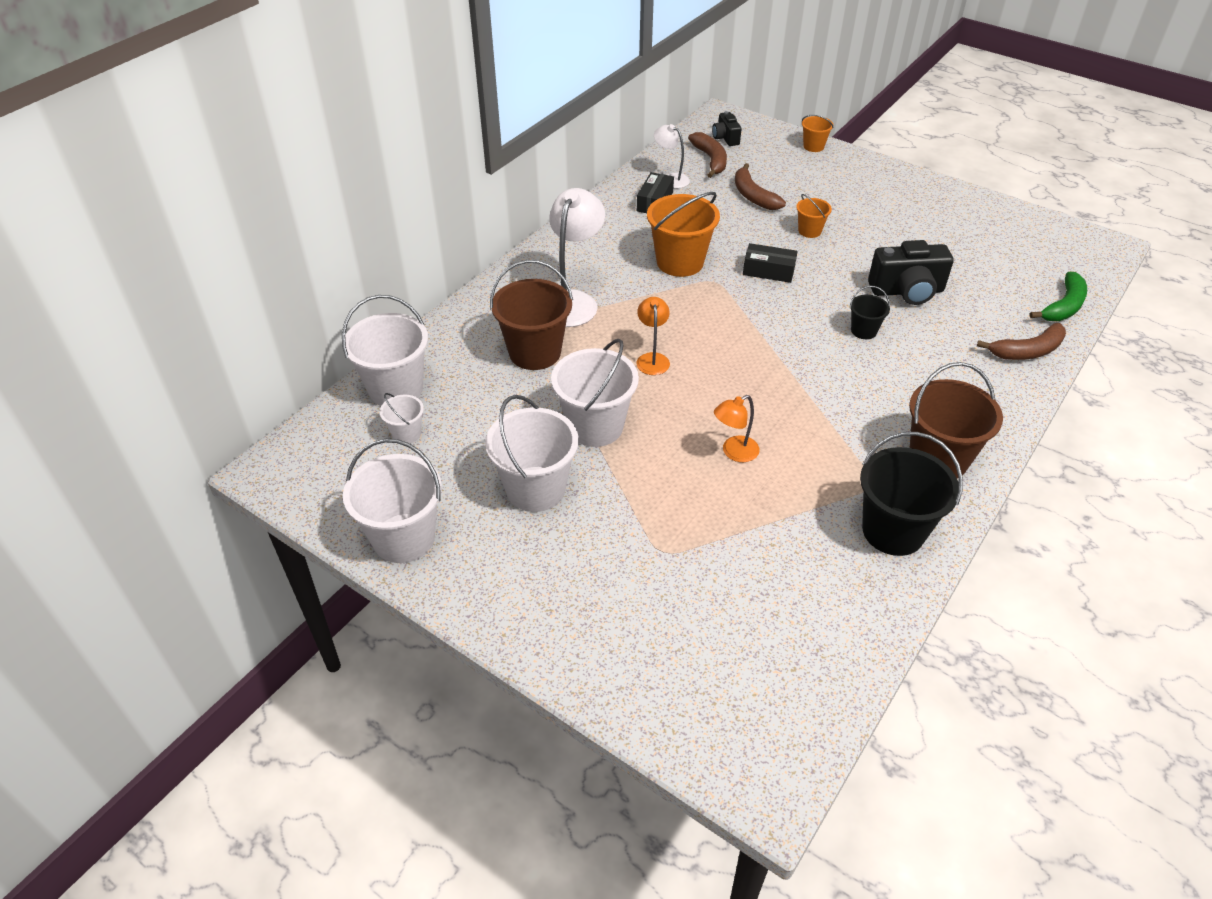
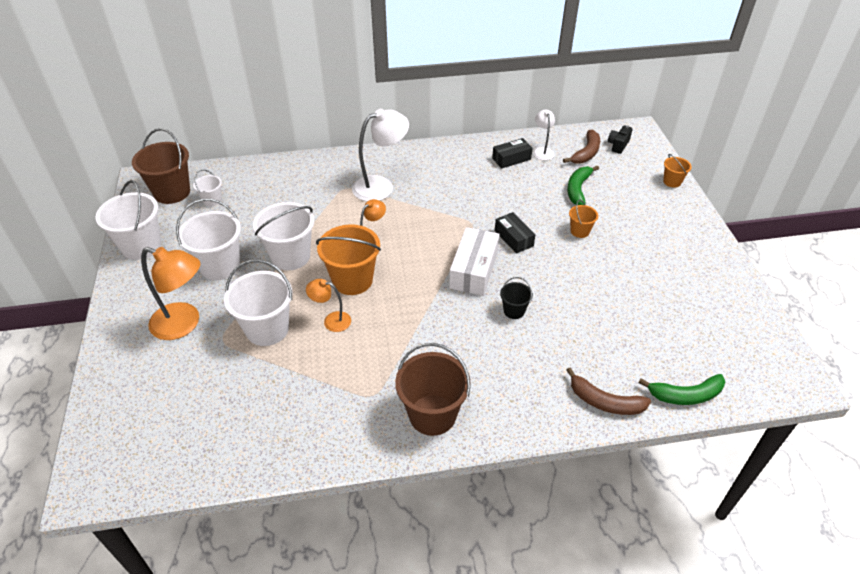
camera: 45 degrees right, 0 degrees up
white bucket [342,295,428,406] -> white bucket moved to [224,259,292,346]
brown bucket [490,260,573,370] -> brown bucket moved to [132,128,190,204]
orange bucket [647,192,720,277] -> orange bucket moved to [316,225,381,295]
brown banana [735,163,786,210] -> green banana [567,166,599,205]
black bucket [860,432,963,556] -> none
black camera [868,240,954,305] -> none
none -> orange lamp [141,247,200,340]
none -> white box [449,227,499,296]

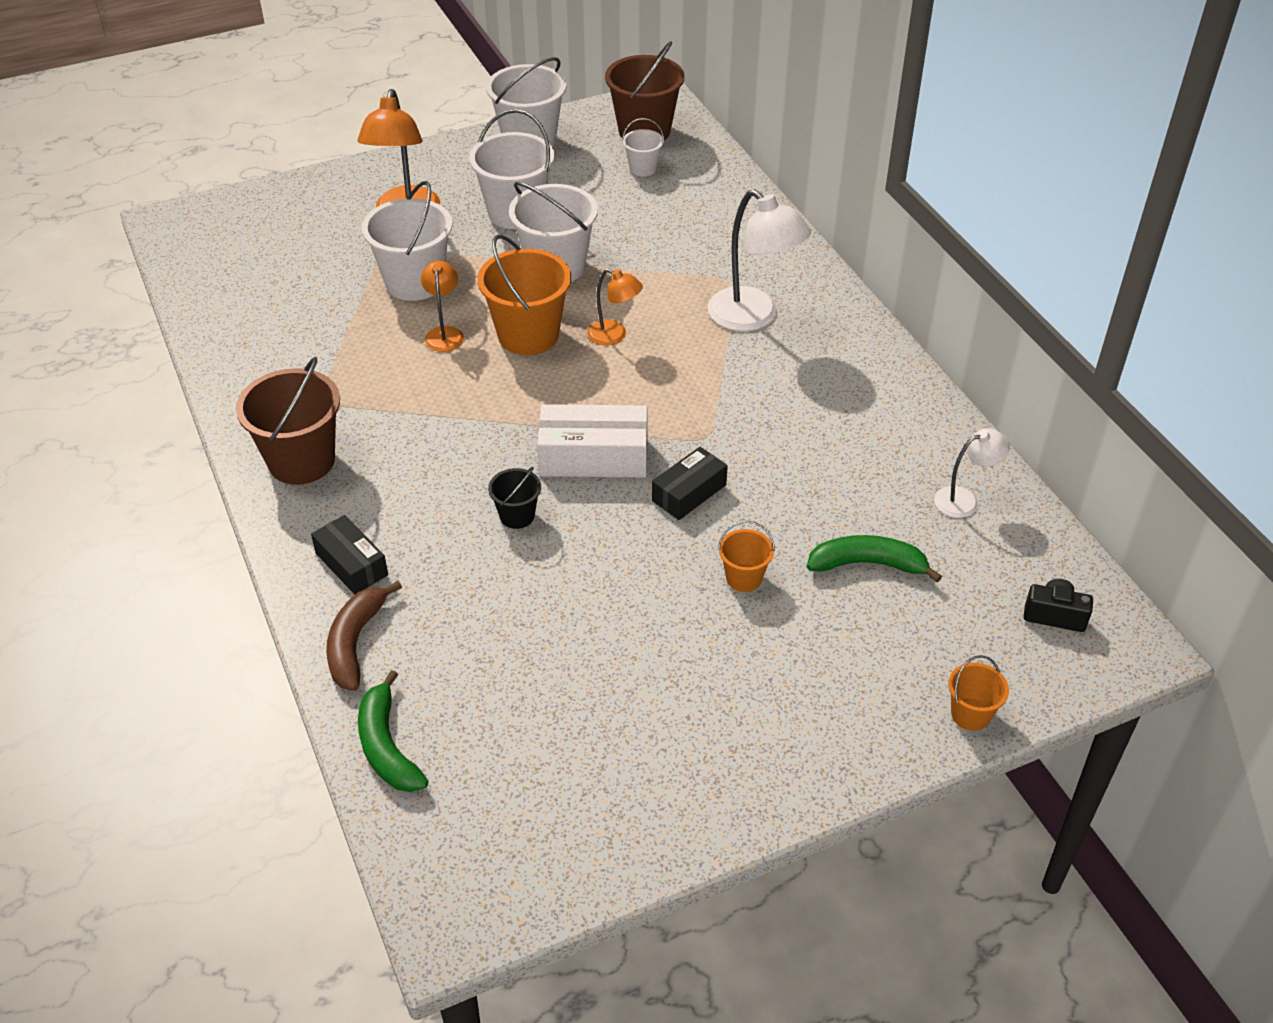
camera: 75 degrees right, 0 degrees up
black box [492,138,533,169] -> black box moved to [311,515,388,595]
brown banana [563,130,600,164] -> none

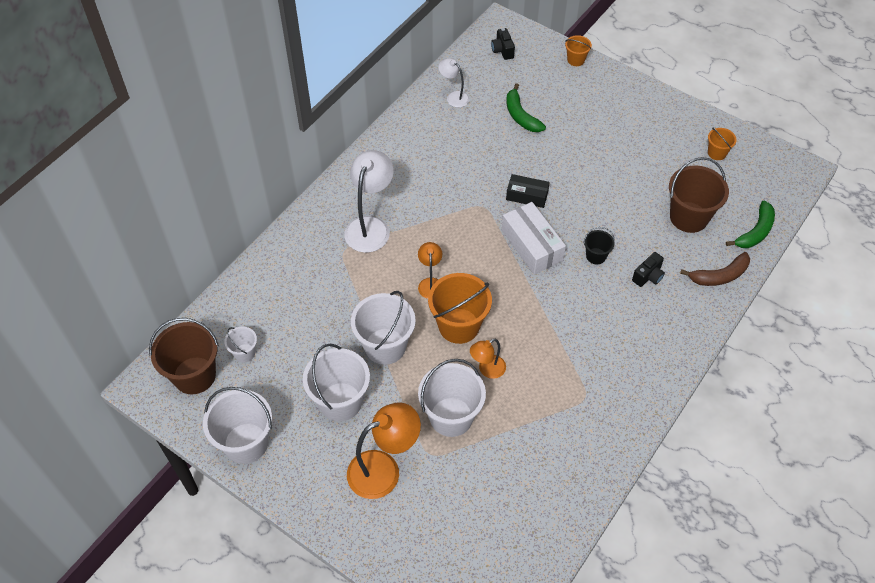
camera: 120 degrees left, 10 degrees up
brown bucket [236,357,340,485] -> brown bucket moved to [669,157,729,233]
black box [311,515,388,595] -> none
orange bucket [718,521,775,592] -> orange bucket moved to [708,127,737,160]
none -> black camera [632,252,665,287]

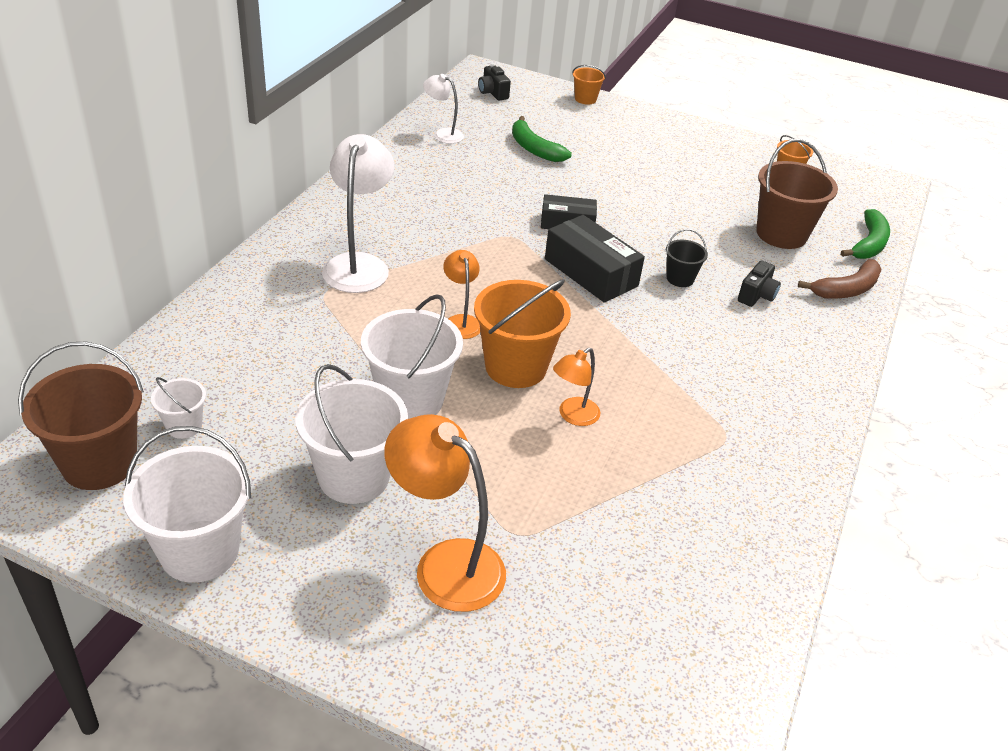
camera: 15 degrees left, 15 degrees down
orange lamp [347,402,421,499] -> orange lamp turned 105 degrees counterclockwise [384,414,506,612]
white bucket [418,359,486,437] -> none
white box [502,202,566,275] -> black box [545,215,645,303]

